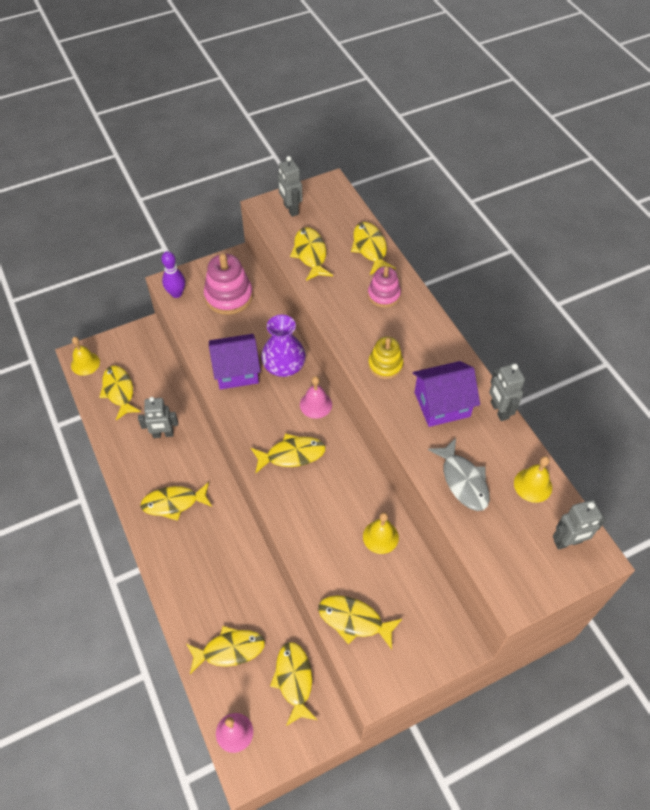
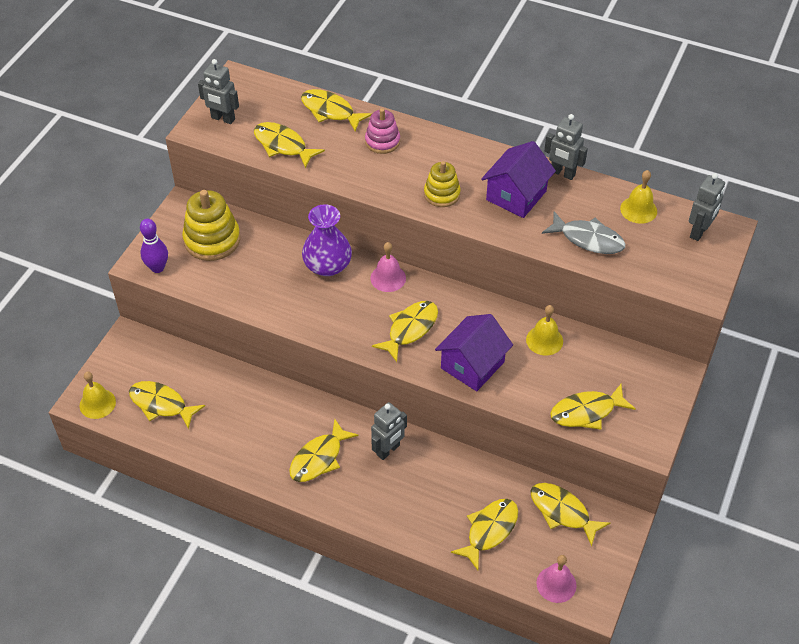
camera: 40 degrees left, 5 degrees down
grey robot [138,397,178,438] -> grey robot moved to [371,402,407,460]
pink stacking toy [204,254,253,315] -> yellow stacking toy [182,190,240,261]
purple house [209,334,261,390] -> purple house moved to [435,314,513,391]

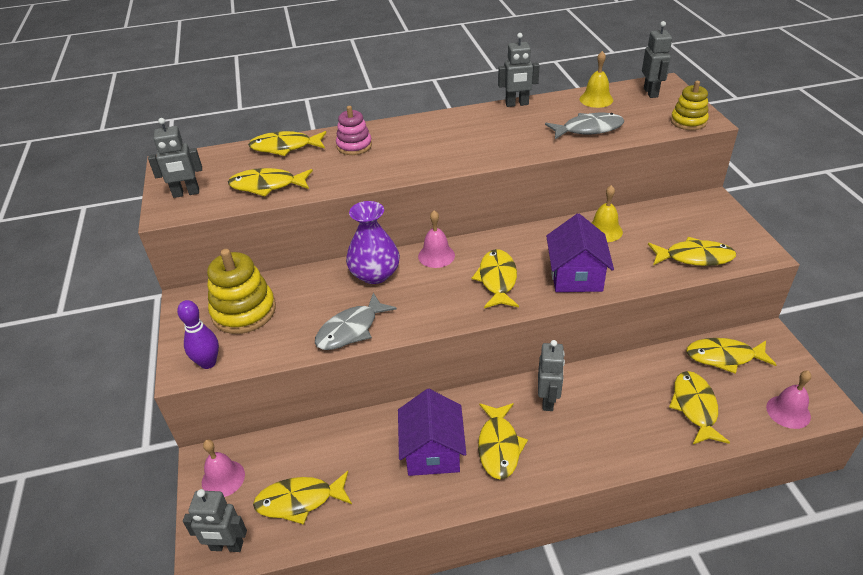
camera: 35 degrees left, 10 degrees down
yellow bell [80,372,116,419] -> grey robot [183,489,247,552]
yellow stacking toy [424,161,461,207] -> yellow stacking toy moved to [671,81,709,130]
purple house [481,141,556,218] -> purple house moved to [398,389,466,476]
yellow fish [550,384,636,430] -> yellow fish turned 120 degrees counterclockwise [648,237,736,266]
none -> pink bell [202,440,245,497]
none -> grey fish [315,293,397,350]

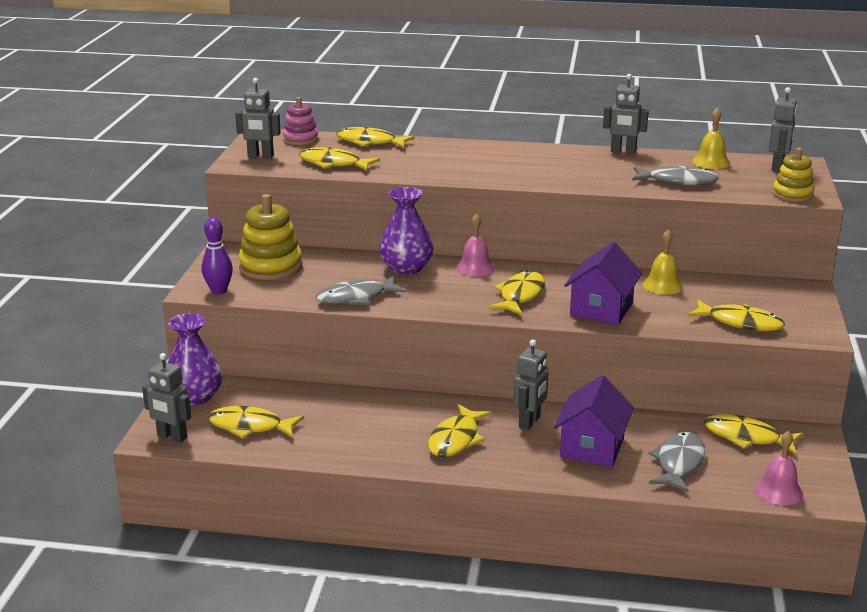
camera: 20 degrees right, 15 degrees down
pink bell [202,440,245,497] -> purple vase [168,313,222,406]
pink stacking toy [336,106,372,155] -> pink stacking toy moved to [283,97,319,145]
purple house [398,389,466,476] -> purple house moved to [554,375,634,467]
yellow fish [669,371,730,444] -> grey fish [648,432,705,493]

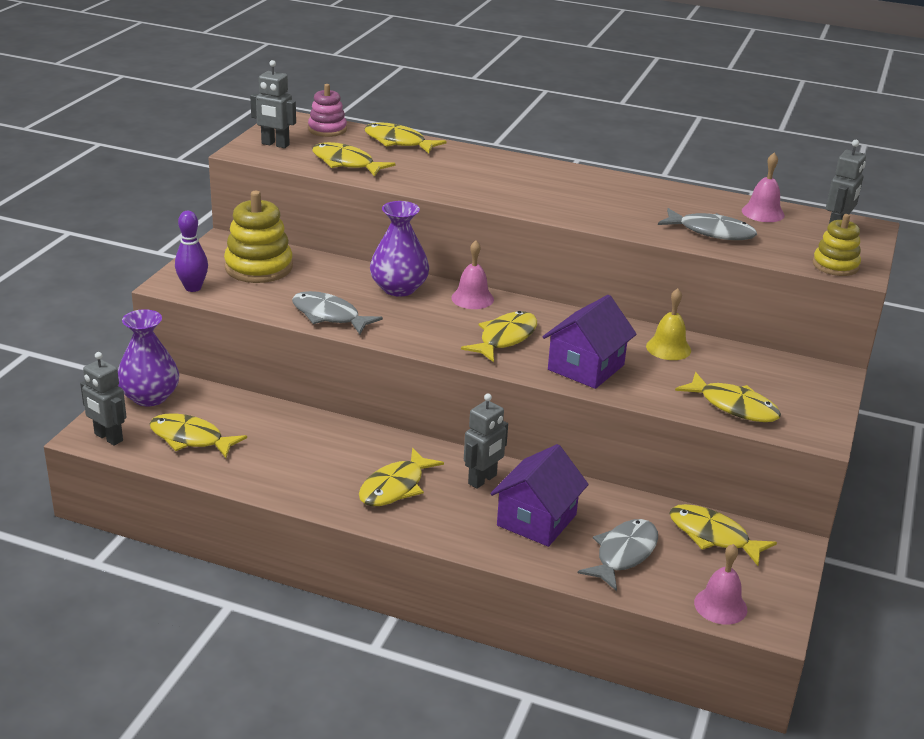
camera: 10 degrees right, 5 degrees up
grey fish [316,276,406,305] -> grey fish turned 45 degrees clockwise [292,291,383,335]
grey robot [603,74,649,154] -> none
yellow bell [692,108,730,169] -> pink bell [742,152,785,222]

